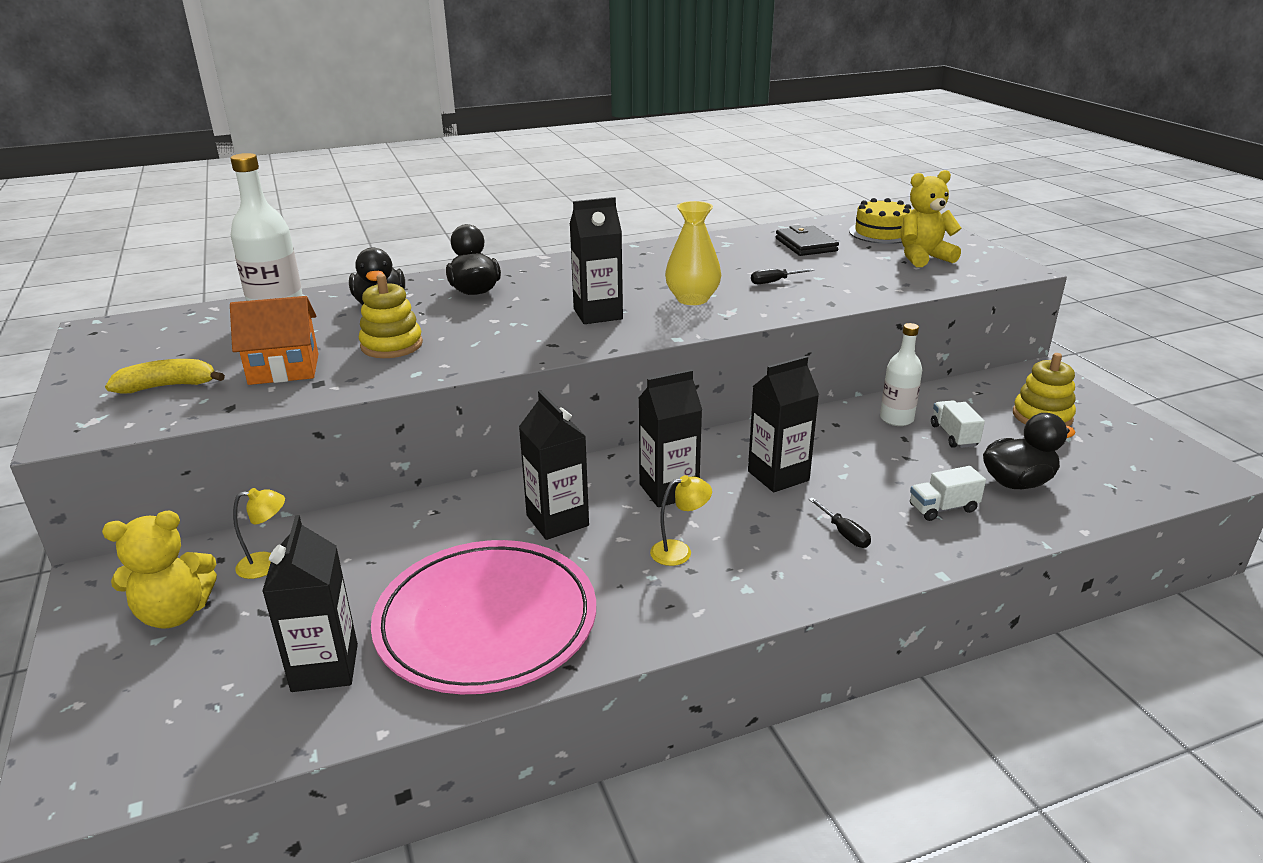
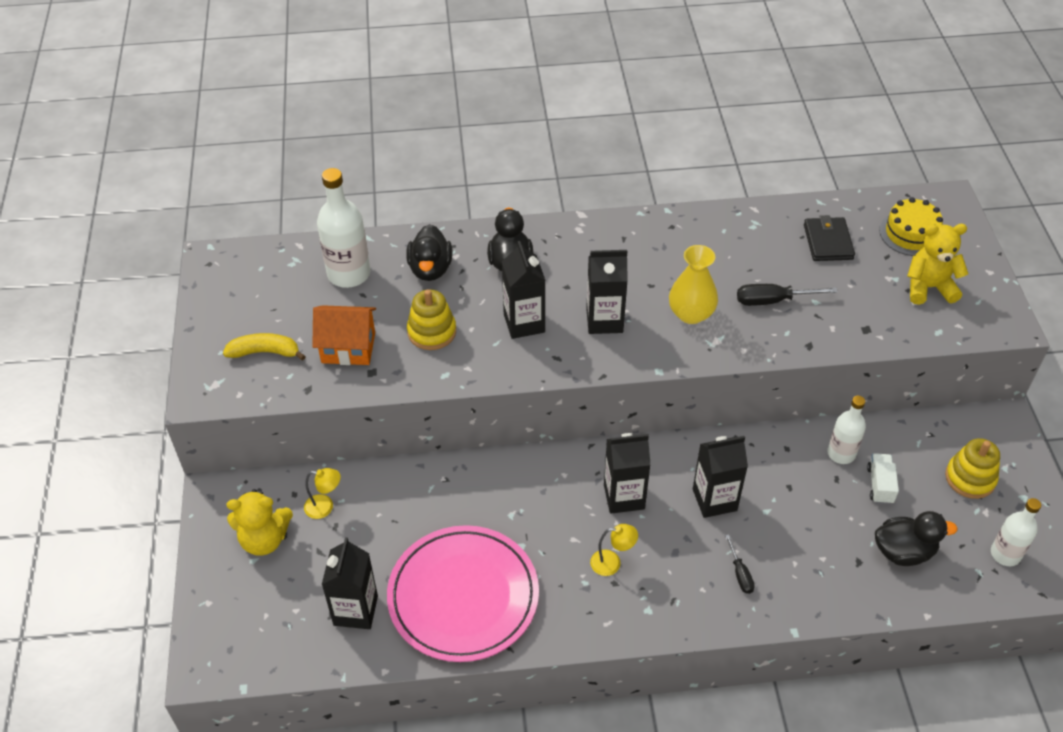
camera: 15 degrees right, 20 degrees up
black carton [519,391,589,540] -> black carton moved to [502,241,546,339]
black screwdriver [751,269,814,284] -> black screwdriver [737,284,838,306], size x1.63
white truck [910,466,986,521] -> none
none -> white bottle [991,498,1041,566]

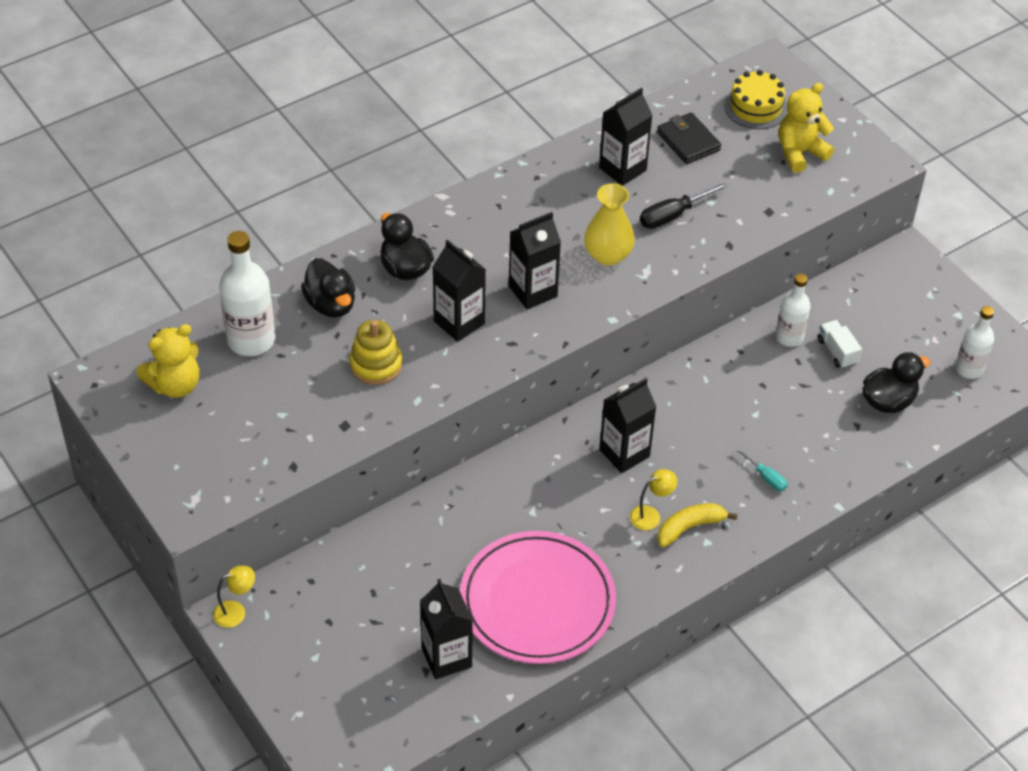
camera: 30 degrees left, 0 degrees up
yellow banana [223,333,306,360] -> yellow banana moved to [657,503,738,547]
yellow teddy bear [227,489,293,556] -> yellow teddy bear moved to [137,324,199,398]
yellow lamp [304,468,341,519] -> yellow lamp moved to [213,566,255,628]
orange house [312,305,376,365] -> none
black carton [693,436,748,518] -> black carton moved to [599,88,653,186]
black screwdriver [725,535,755,594] -> turquoise screwdriver [735,447,787,491]
yellow stacking toy [945,438,1000,499] -> none

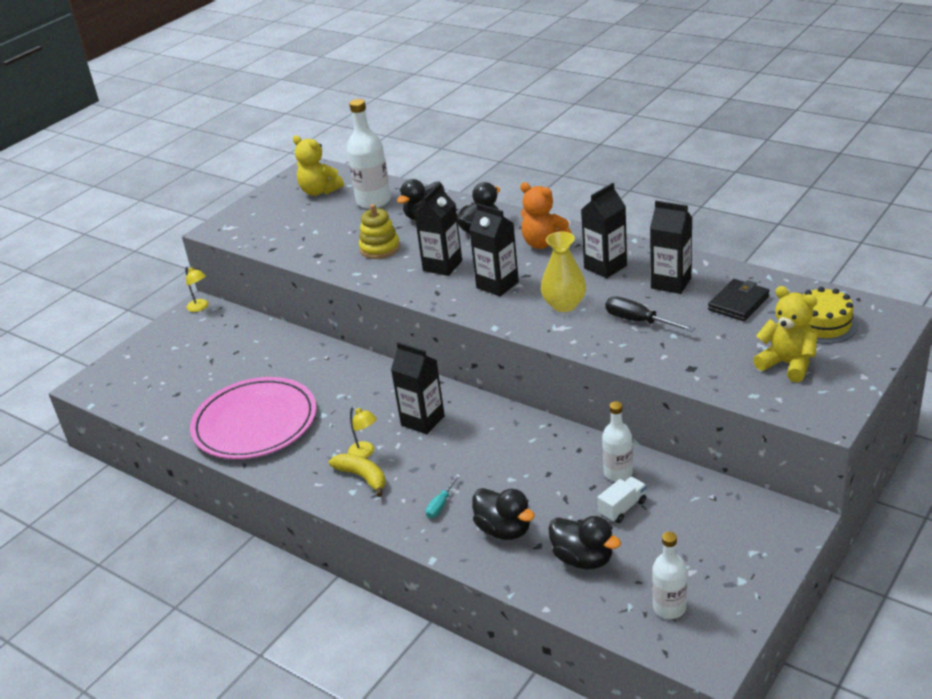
camera: 75 degrees right, 15 degrees down
black carton [420,579,473,679] -> black carton moved to [581,183,627,278]
none -> black duck [472,488,535,540]
none -> orange teddy bear [520,182,572,249]

